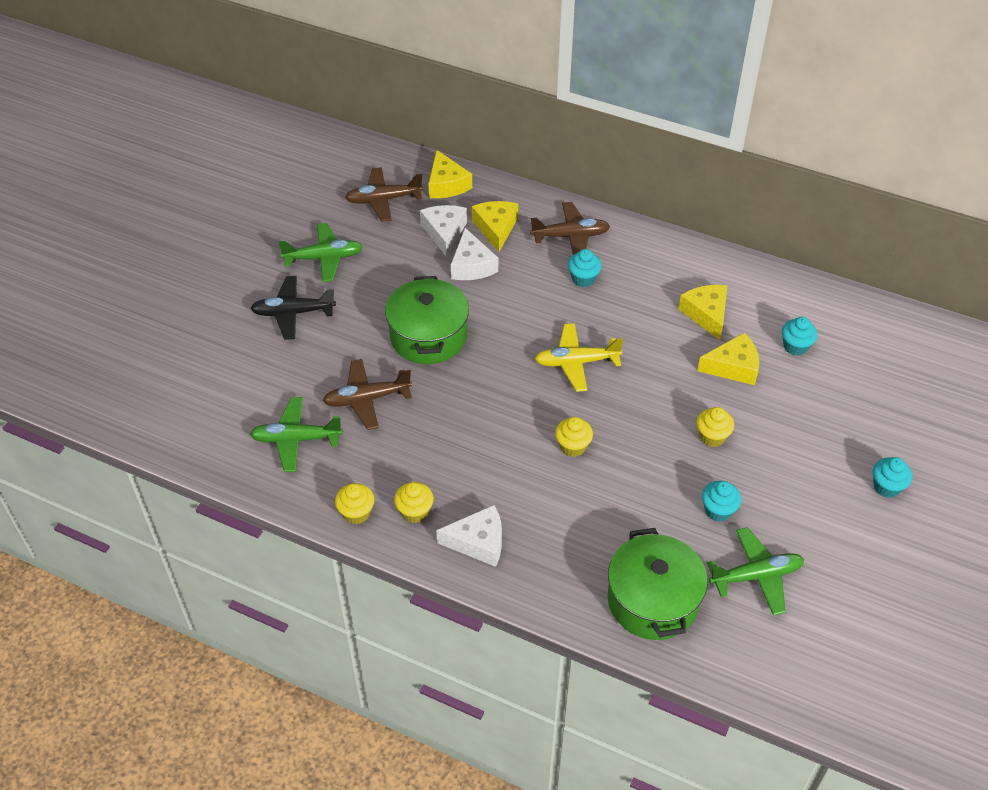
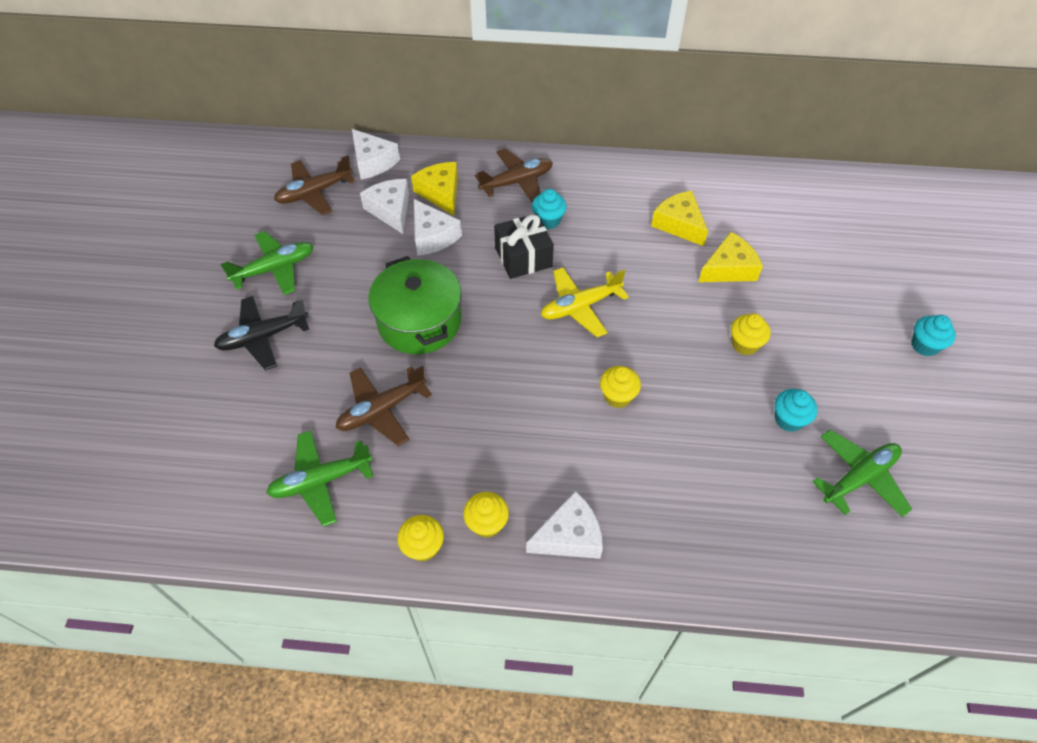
camera: 20 degrees left, 5 degrees up
yellow cheese [428,150,472,198] -> white cheese [352,129,400,180]
green pot [608,528,708,640] -> none
turquoise cupcake [782,317,817,356] -> none
none -> black gift [494,214,554,279]

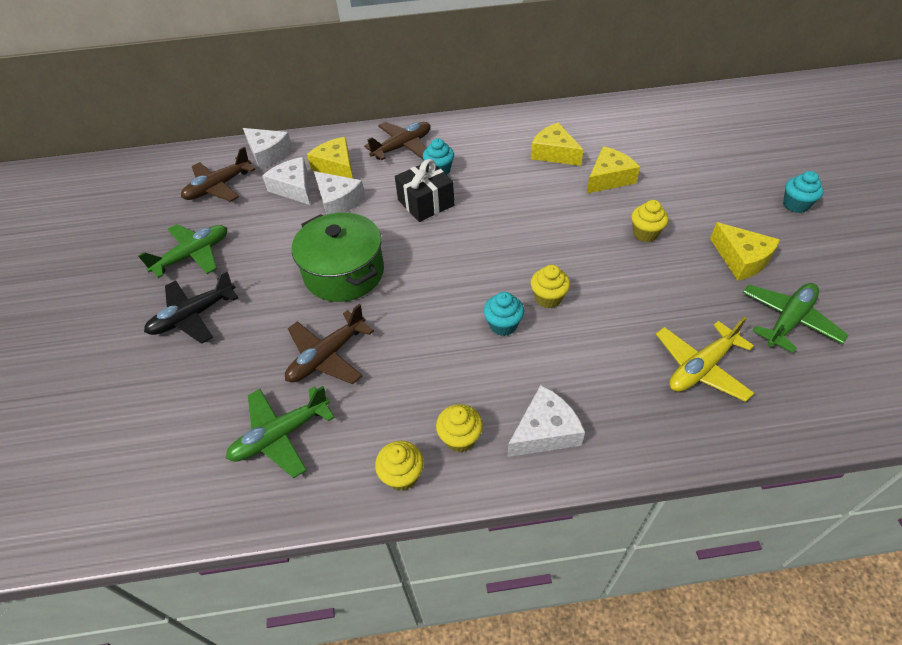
camera: 10 degrees left, 5 degrees down
yellow plane [541,267,629,337] -> yellow plane moved to [656,317,754,402]
turquoise cupcake [775,389,817,432] -> turquoise cupcake moved to [483,292,524,336]
none -> yellow cheese [710,222,780,281]

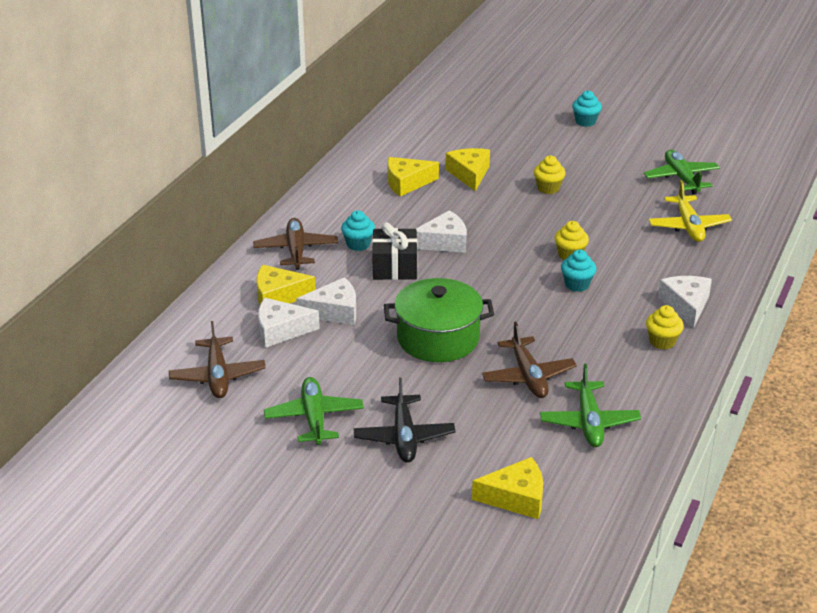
camera: 60 degrees left, 15 degrees down
white cheese [243,128,293,169] -> white cheese moved to [416,210,467,253]
yellow cupcake [375,441,424,491] -> none
yellow cheese [710,222,780,281] -> yellow cheese moved to [472,457,543,519]

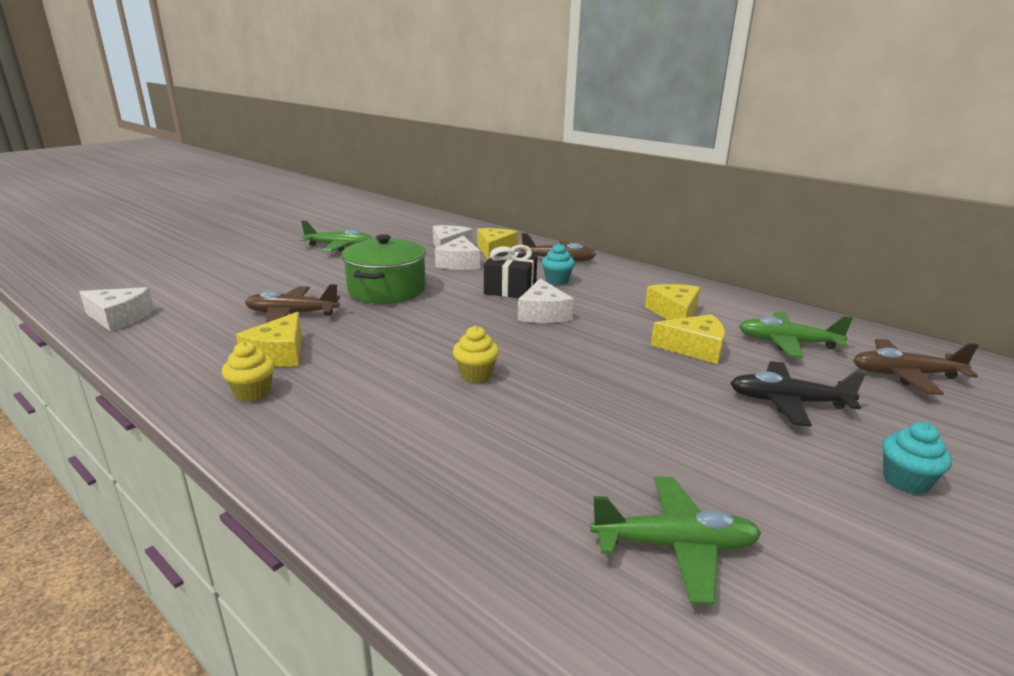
camera: 105 degrees right, 10 degrees down
brown plane [169,321,266,398] -> brown plane moved to [853,339,978,395]
black plane [354,377,455,463] -> black plane moved to [730,361,866,427]
yellow cheese [472,457,543,519] -> yellow cheese moved to [236,312,302,367]
yellow cupcake [534,156,566,194] -> none
green plane [540,364,641,447] -> green plane moved to [739,312,853,358]
turquoise cupcake [561,250,596,292] -> none
yellow plane [649,180,732,242] -> none
white cheese [658,276,712,329] -> white cheese moved to [79,287,154,332]

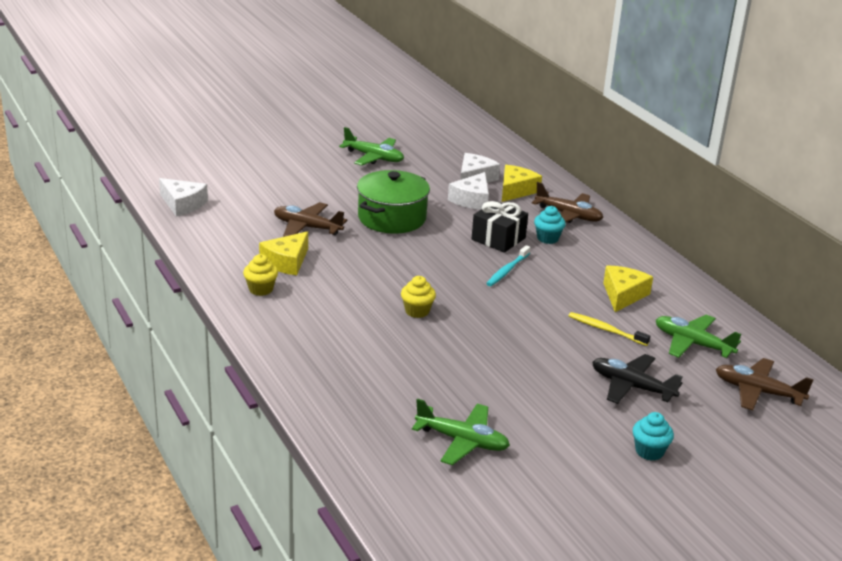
camera: 20 degrees right, 5 degrees up
white cheese [518,279,574,323] -> turquoise toothbrush [486,245,531,286]
yellow cheese [651,314,725,364] -> yellow toothbrush [568,312,650,346]

